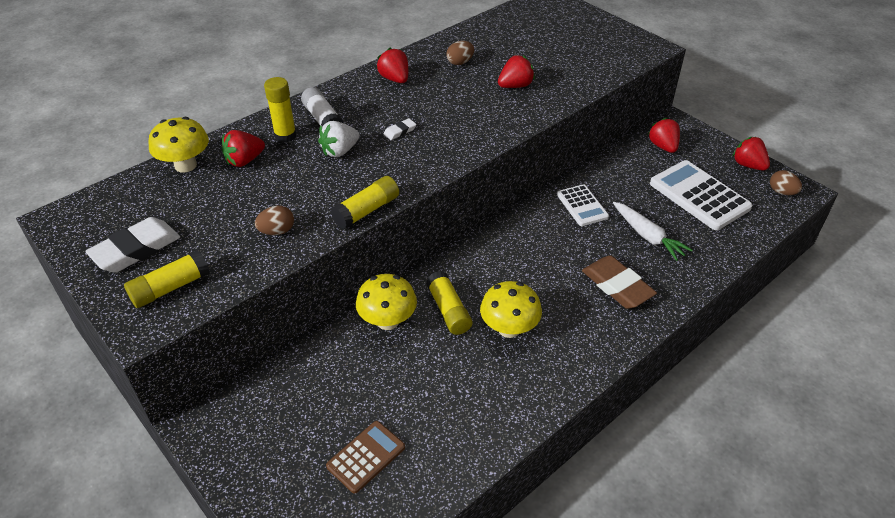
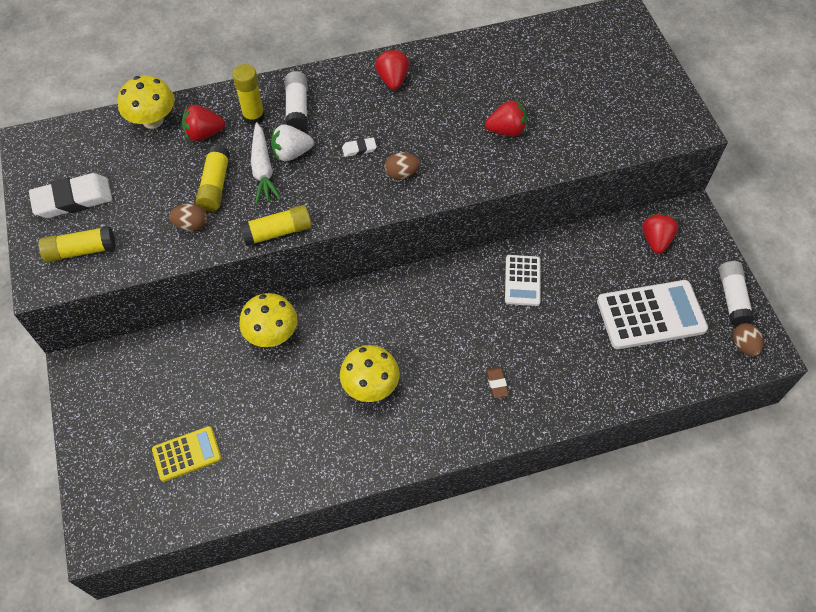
camera: 25 degrees right, 15 degrees up
brown calculator [326,421,405,494] -> yellow calculator [152,426,221,482]
yellow glue stick [426,271,472,335] -> yellow glue stick moved to [196,145,230,211]
brown egg [446,41,474,65] -> brown egg moved to [385,152,420,179]
brown eraser [582,256,657,309] -> brown eraser [486,367,509,398], size x0.46
white carrot [613,202,692,261] -> white carrot moved to [251,122,281,204]
white calculator [650,160,752,230] -> white calculator turned 90 degrees clockwise [597,280,708,349]
red strawberry [732,137,770,170] -> white glue stick [719,261,754,326]

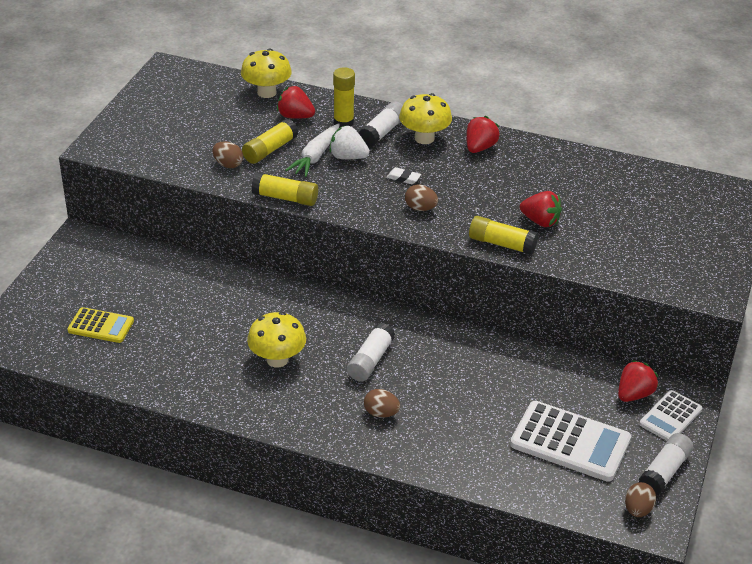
camera: 35 degrees right, 20 degrees down
white eraser [29,173,112,218] -> none
yellow glue stick [39,226,116,262] -> yellow glue stick moved to [469,216,538,255]
yellow mushroom [239,293,298,347] -> yellow mushroom moved to [399,93,452,144]
brown eraser [486,367,509,398] -> brown egg [364,389,400,418]
white calculator [505,255,541,306] -> white calculator moved to [639,390,702,441]
none -> white glue stick [347,323,395,382]

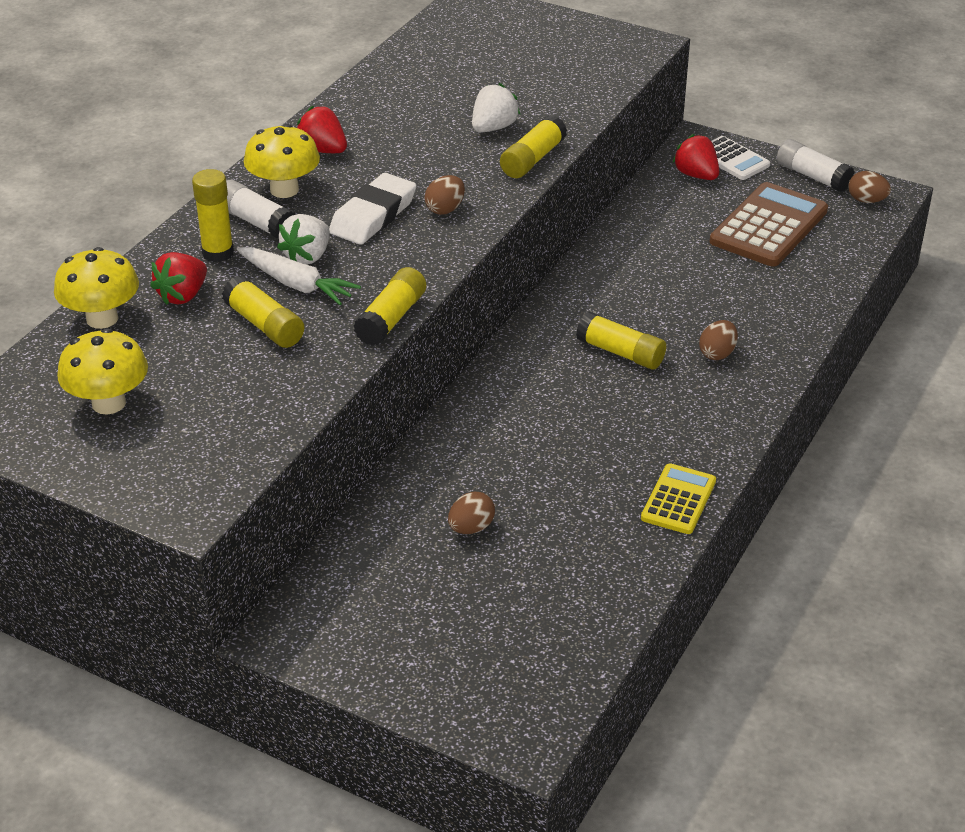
camera: 80 degrees left, 0 degrees up
yellow calculator [67,307,134,343] -> yellow calculator moved to [641,463,716,534]
brown egg [212,141,243,168] -> brown egg moved to [448,491,495,534]
yellow mushroom [247,312,306,367] -> yellow mushroom moved to [57,328,148,415]
white glue stick [347,323,395,382] -> yellow glue stick [576,312,666,370]
white eraser [387,167,421,184] -> white eraser [329,173,416,245], size x2.17
white calculator [510,401,631,482] -> brown calculator [710,182,828,267]
red strawberry [520,191,562,227] -> white strawberry [472,83,520,132]

